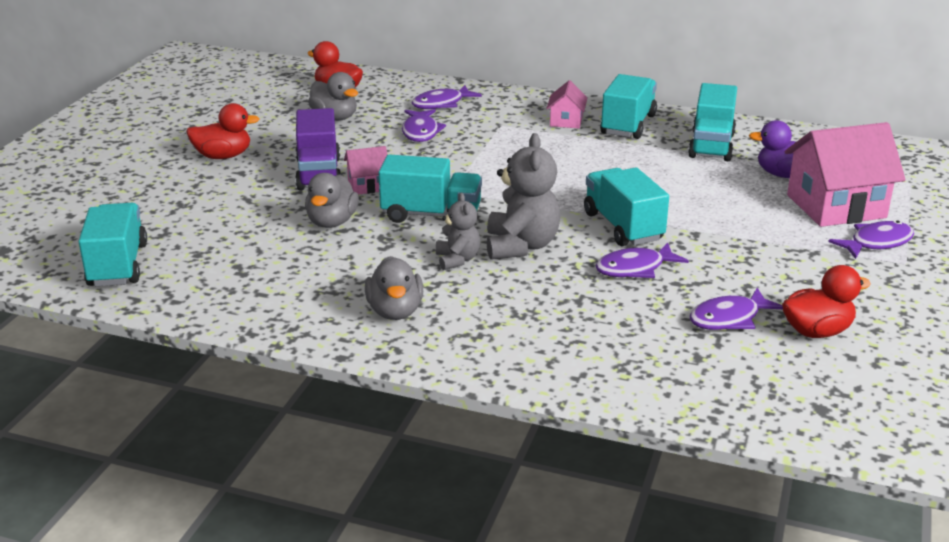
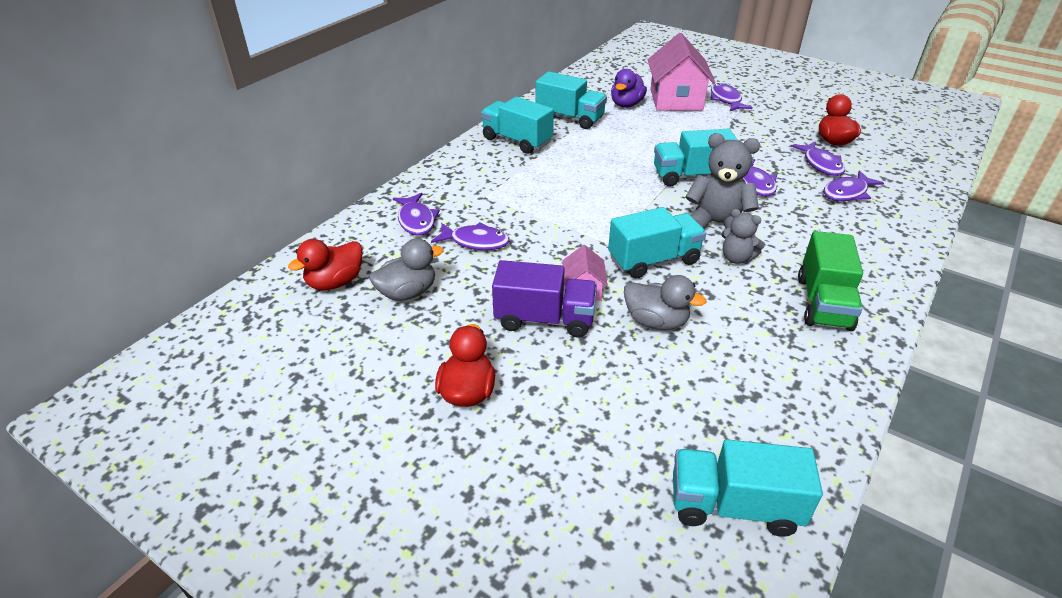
camera: 75 degrees left, 10 degrees up
grey duck [365,256,423,320] -> green truck [798,231,863,331]
turquoise truck [379,155,482,223] -> turquoise truck turned 45 degrees clockwise [608,207,706,279]
grey teddy bear [436,193,480,270] -> grey teddy bear turned 150 degrees counterclockwise [722,209,765,264]
pink house [546,80,588,128] -> none
none -> purple fish [823,170,884,201]

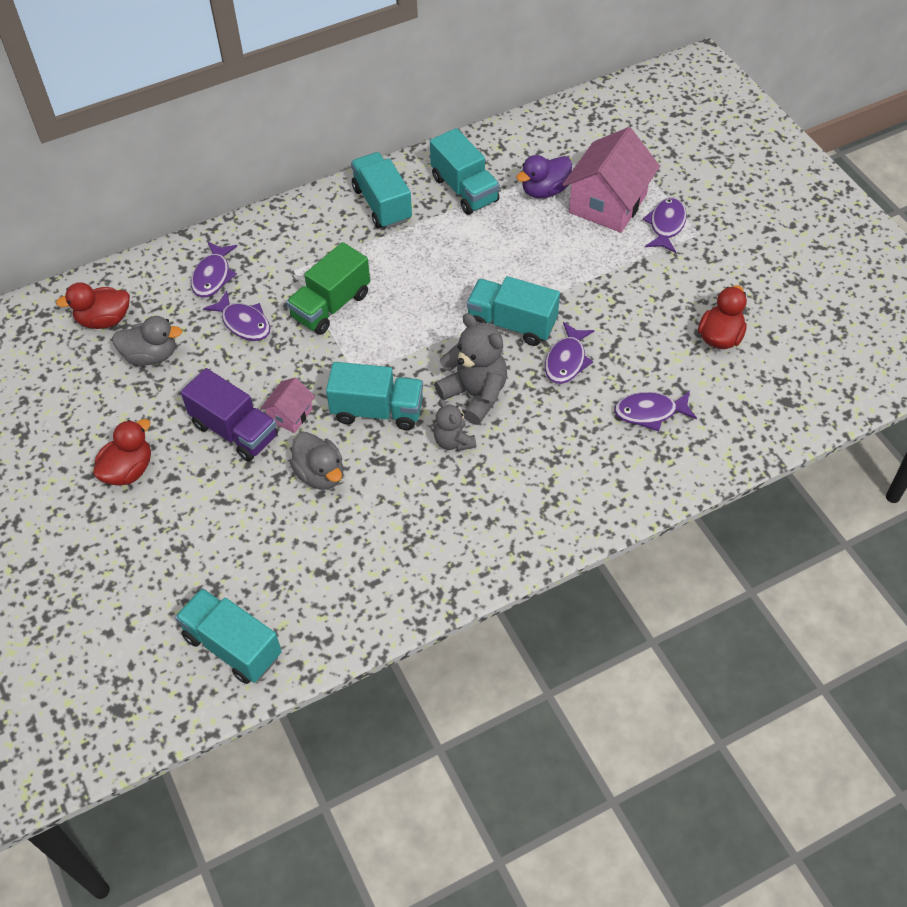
camera: 30 degrees right, 15 degrees up
purple fish [791,142,845,176] -> none
green truck [798,231,863,331] -> green truck moved to [286,242,370,335]

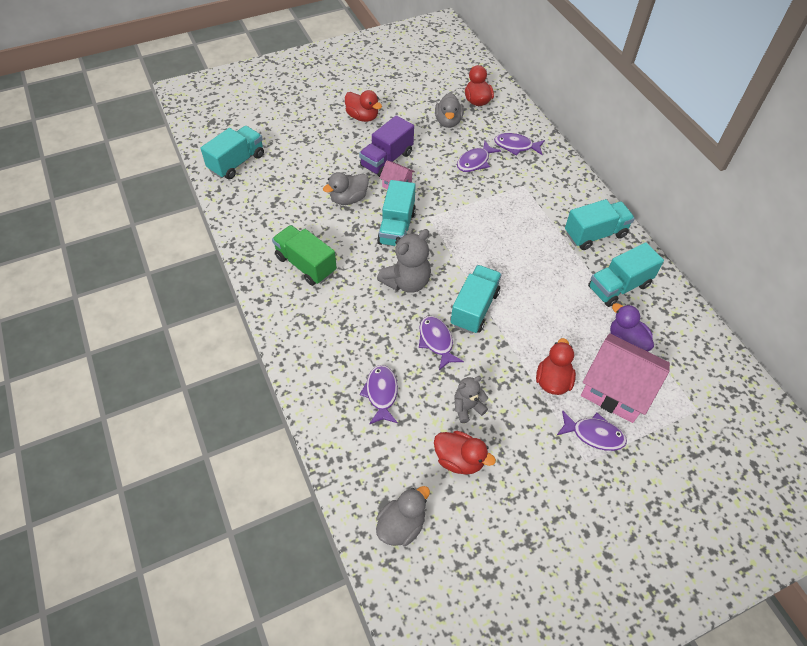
camera: 90 degrees right, 0 degrees up
green truck [286,242,370,335] -> green truck moved to [272,225,337,286]
grey teddy bear [434,399,476,451] -> grey teddy bear moved to [454,376,488,423]
purple fish [545,322,594,384] -> purple fish turned 45 degrees clockwise [419,316,464,370]
none -> grey duck [376,486,430,546]
none -> red duck [536,338,576,395]

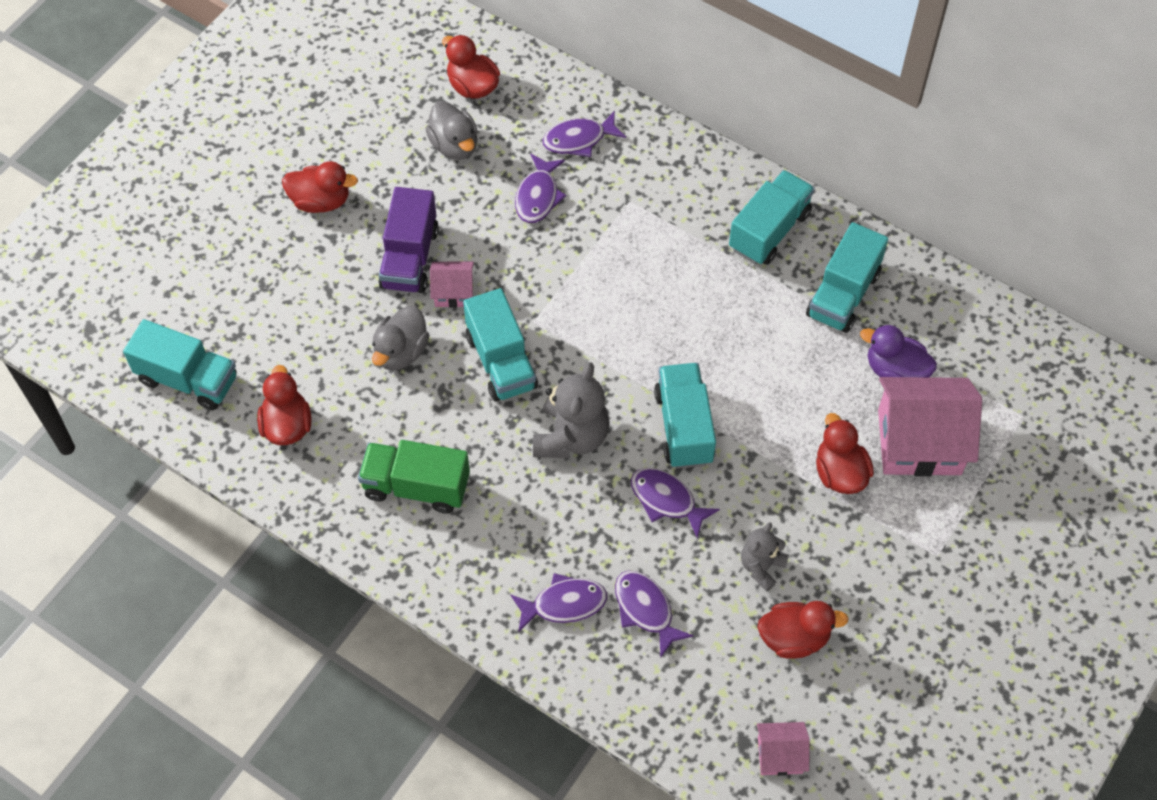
camera: 30 degrees left, 5 degrees up
turquoise truck [200,126,264,179] -> turquoise truck turned 105 degrees clockwise [123,319,237,410]
grey duck [376,486,430,546] -> pink house [757,722,810,776]
purple fish [557,410,627,451] -> purple fish moved to [510,573,607,632]
none -> red duck [257,365,311,445]

